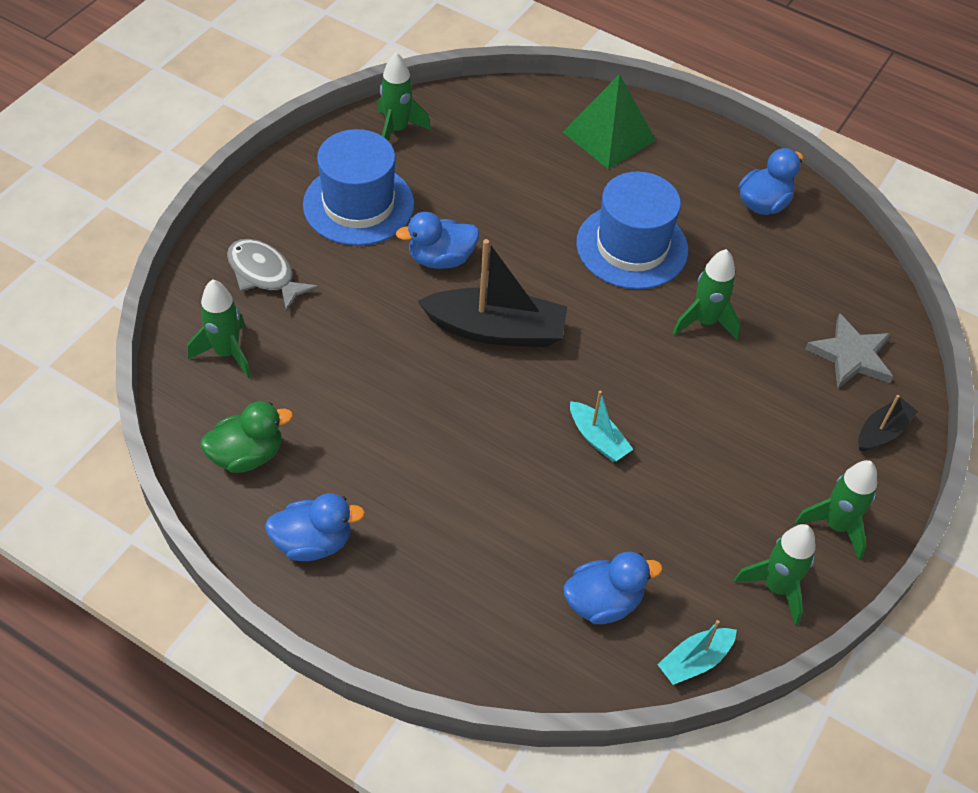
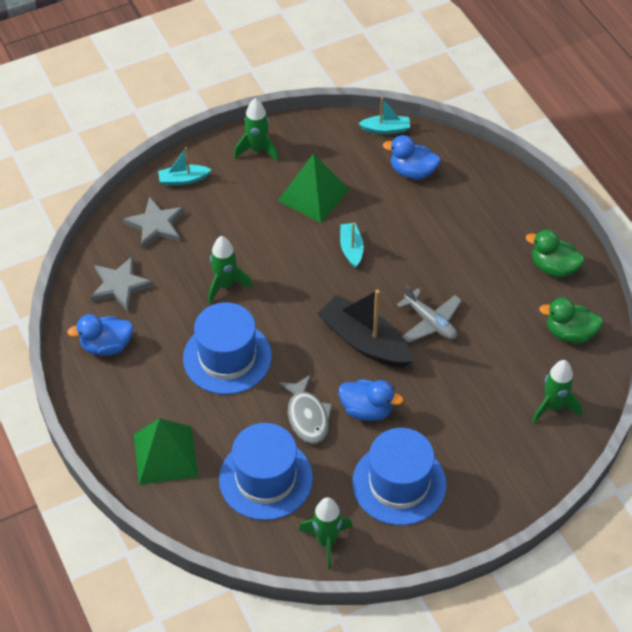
camera: 145 degrees left, 0 degrees up
grey fish [227,239,319,312] -> grey fish moved to [278,374,332,444]
blue duck [265,493,365,561] -> green duck [526,229,584,278]
green rocket [734,524,816,626] -> none
black boat [858,395,918,451] -> turquoise boat [158,147,211,186]
none -> grey star [90,256,154,312]
none -> blue hat [219,423,313,520]
none -> green pyramid [278,153,349,223]
none -> grey plane [397,284,462,343]

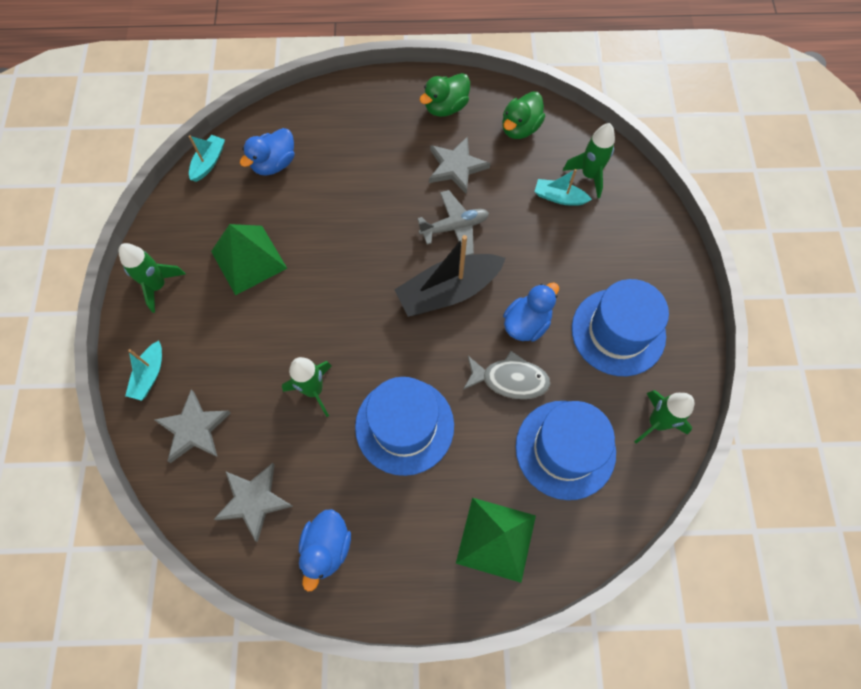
camera: 65 degrees left, 15 degrees up
turquoise boat [340,223,364,268] -> turquoise boat moved to [535,169,592,206]
none -> grey star [429,136,491,195]

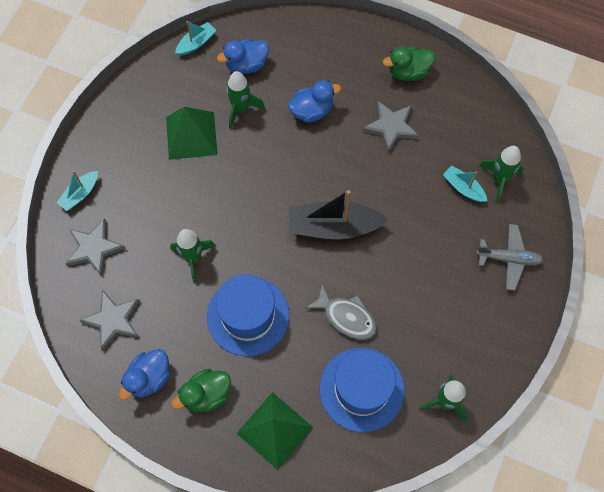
camera: 25 degrees right, 0 degrees up
green rocket [118,243,186,313] -> green rocket moved to [226,71,265,129]
grey plane [417,190,489,255] -> grey plane moved to [476,224,544,291]
green duck [502,91,545,139] -> green duck moved to [171,369,231,412]
blue duck [503,283,559,341] -> blue duck moved to [288,80,341,123]
blue hat [572,279,669,376] -> none

